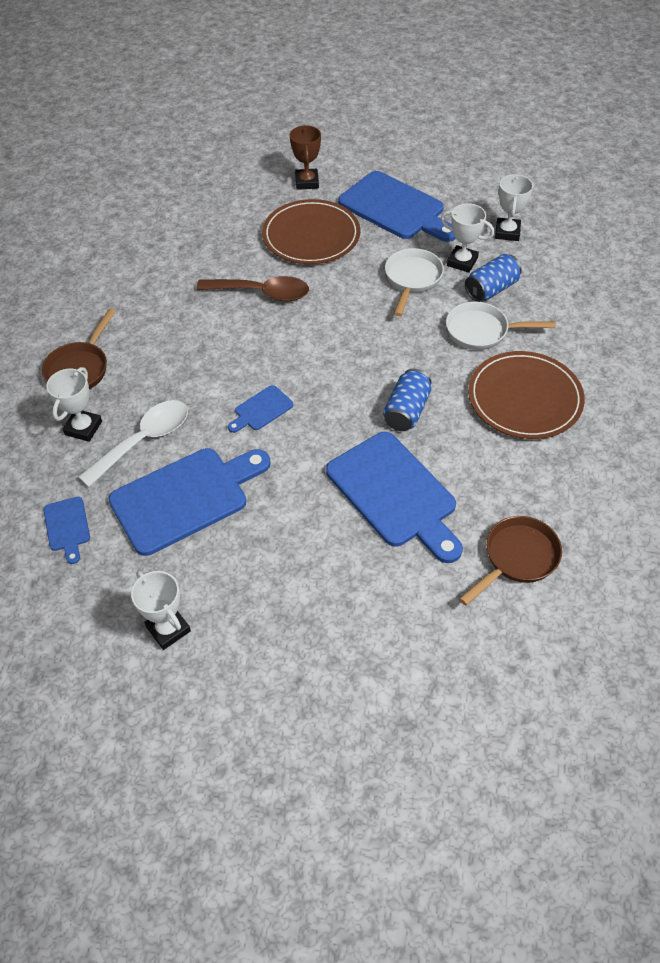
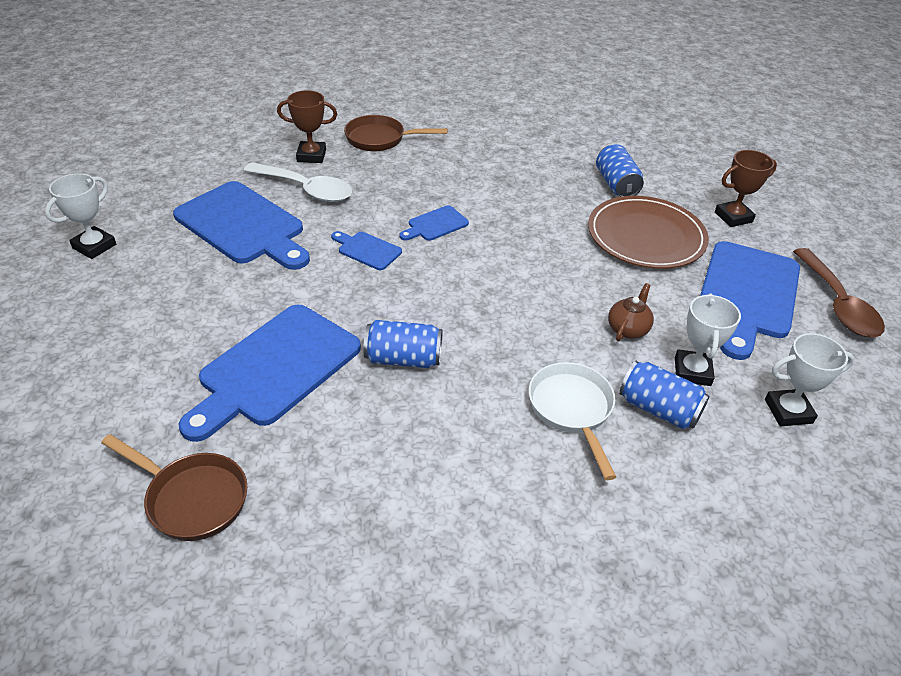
camera: 70 degrees right, 10 degrees down
blue cutting board [43,497,90,564] -> blue cutting board moved to [399,205,469,241]
white trophy [46,367,102,442] -> brown trophy [277,90,337,163]
brown spoon [196,276,309,301] -> brown spoon moved to [793,248,885,337]
white pan [385,248,444,316] -> brown teapot [608,283,654,341]
brown plate [468,351,585,439] -> none
none -> blue can [596,144,644,197]

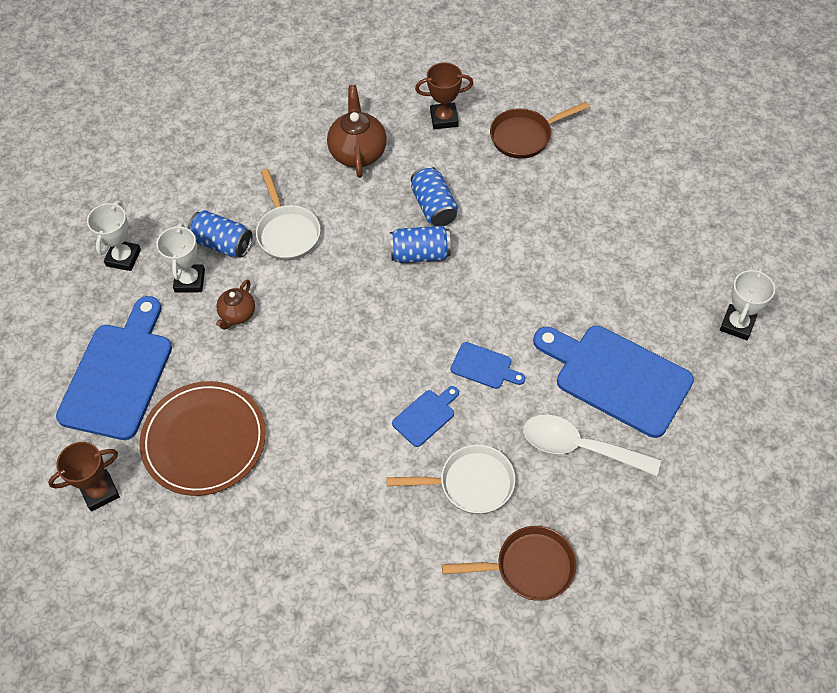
camera: 175 degrees right, 15 degrees up
brown pan [101,434,247,541] -> brown pan turned 45 degrees counterclockwise [490,102,589,159]
blue cutting board [179,305,361,442] -> none
brown trophy [277,90,337,163] -> brown trophy moved to [415,62,473,129]
blue can [596,144,644,197] -> blue can moved to [411,166,458,226]
white trophy [765,333,855,426] -> white trophy turned 60 degrees counterclockwise [87,201,141,271]
brown spoon [793,248,885,337] -> none
none -> brown teapot [327,85,387,178]
none -> white pan [386,445,515,514]

